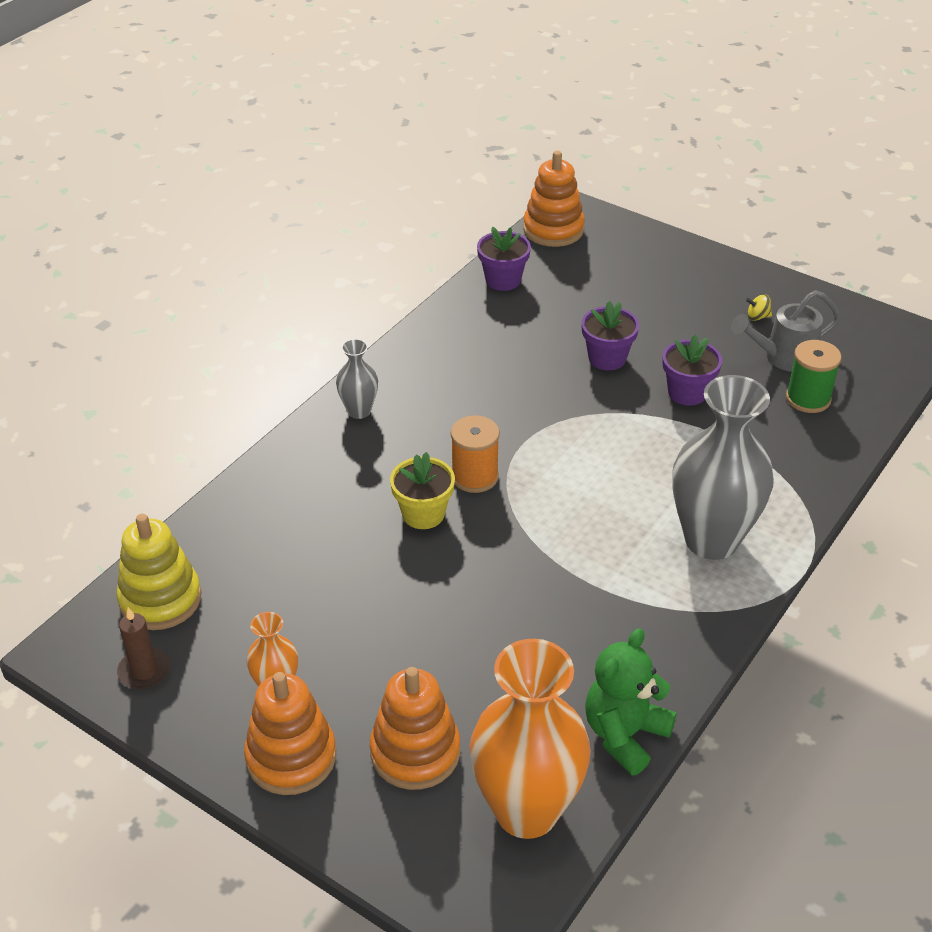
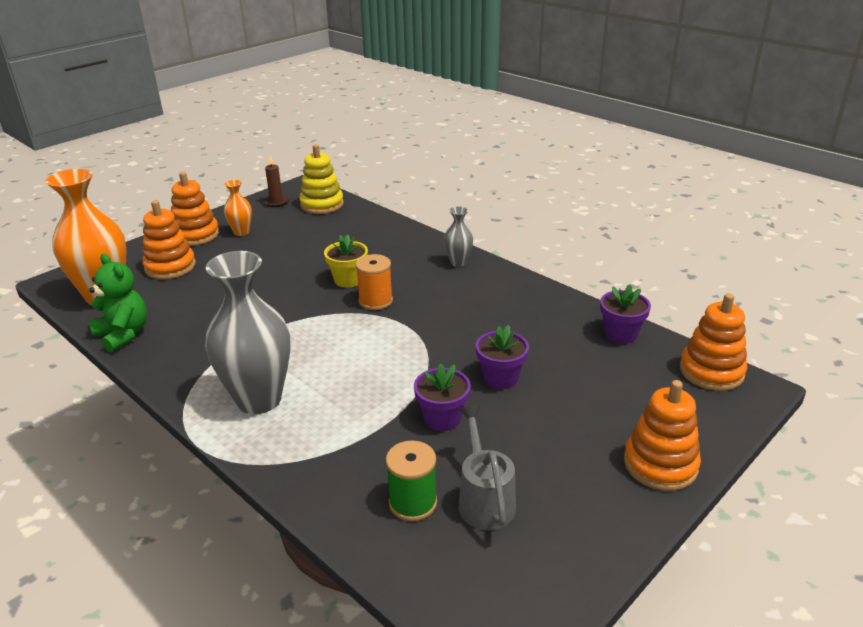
camera: 100 degrees right, 10 degrees down
yellow spinning top [746,294,772,321] -> none
none -> orange stacking toy [624,380,701,491]

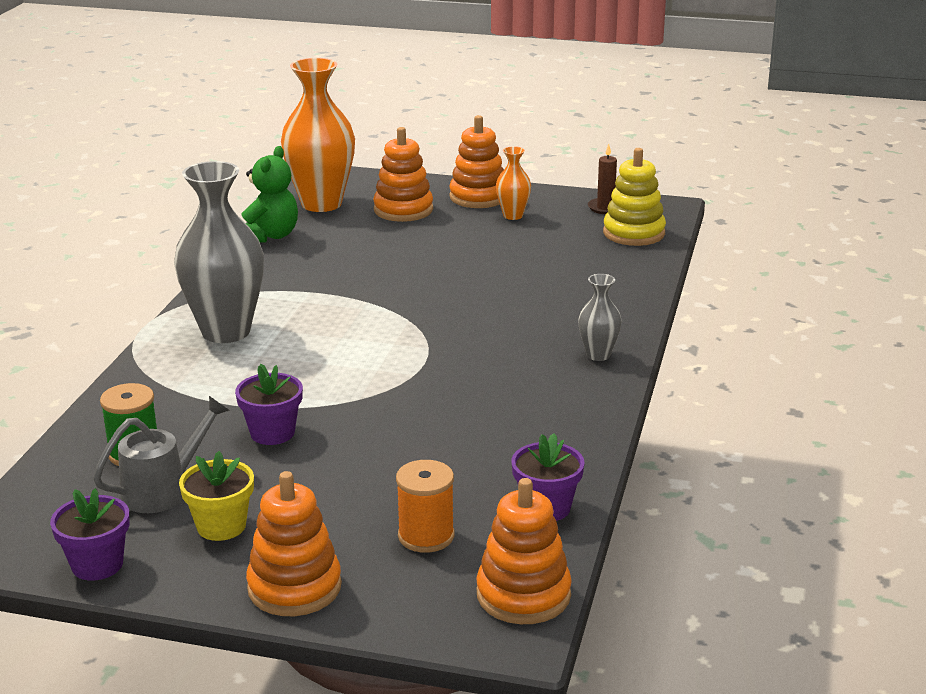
camera: 60 degrees right, 5 degrees down
yellow flower pot [324,235,368,288] -> yellow flower pot moved to [179,451,254,541]
orange spool [356,254,393,310] -> orange spool moved to [396,460,455,553]
purple flower pot [476,325,529,389] -> purple flower pot moved to [50,488,130,581]

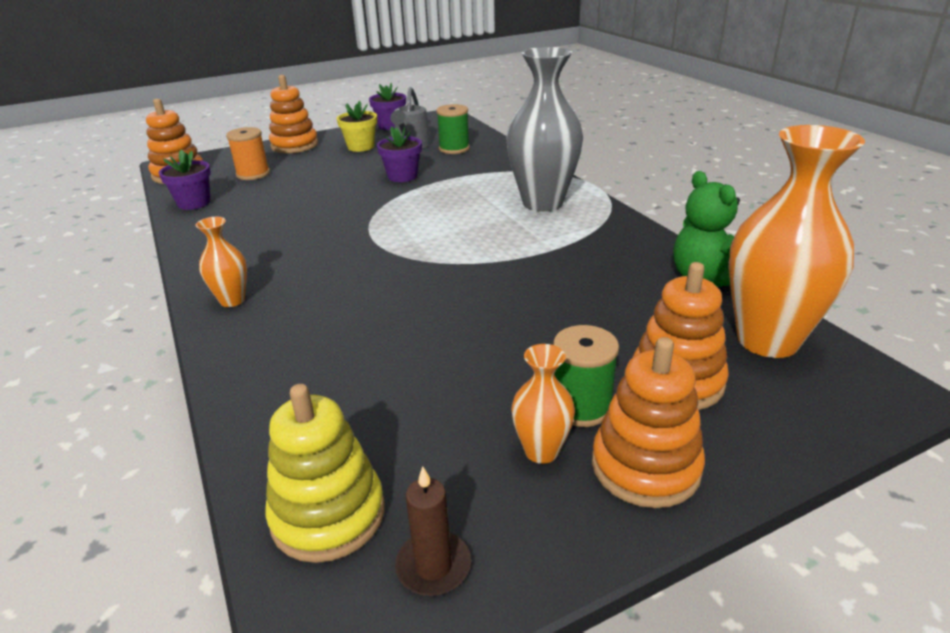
camera: 140 degrees right, 5 degrees up
grey vase [578,274,622,361] -> orange vase [196,217,247,307]
none -> green spool [553,325,619,427]

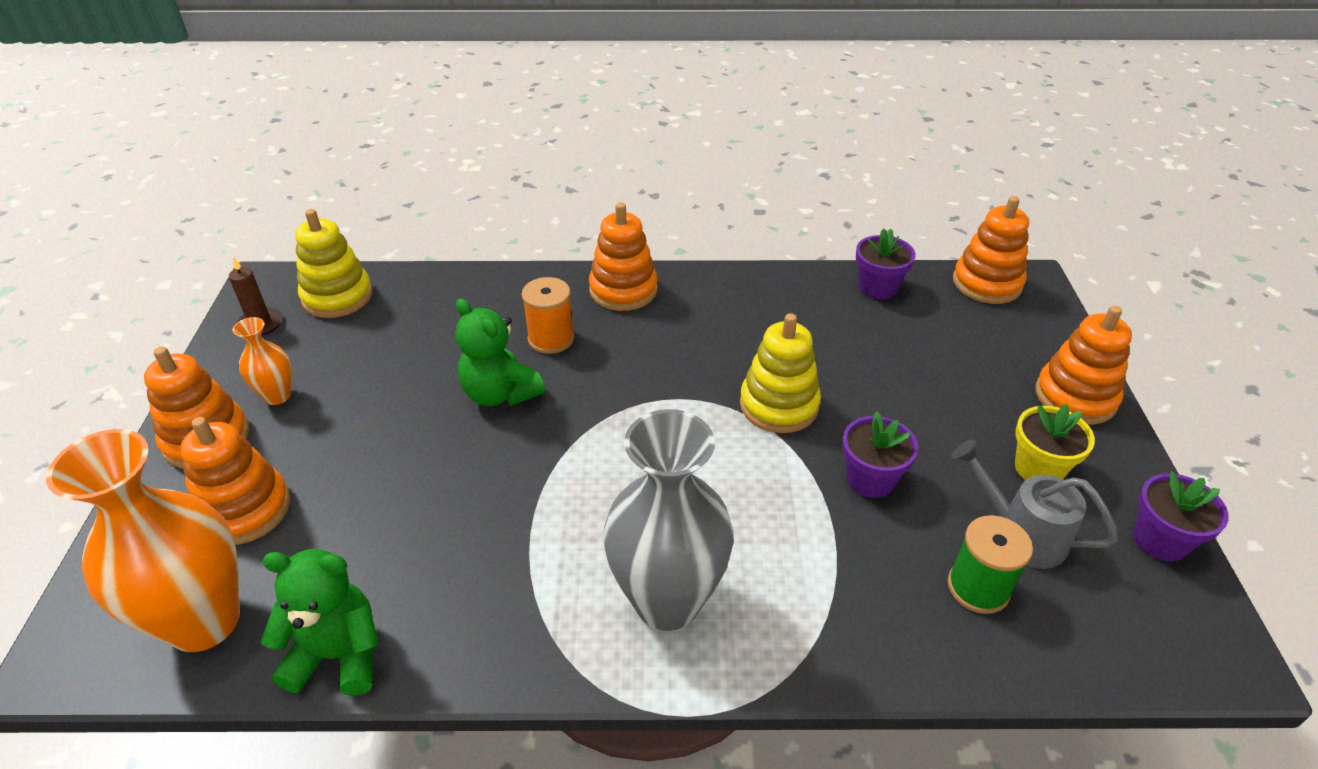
camera: 115 degrees right, 10 degrees up
orange vase [196,217,247,307] -> orange stacking toy [589,202,658,311]
orange spool [226,127,270,180] -> orange spool moved to [522,277,574,354]
green spool [553,325,619,427] -> none
none -> green teddy bear [455,298,545,406]
none -> yellow stacking toy [740,313,821,433]

